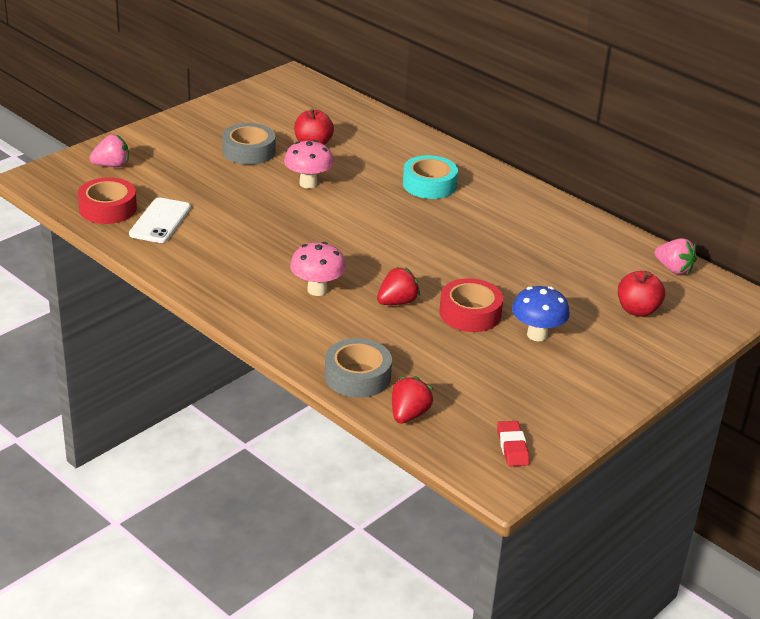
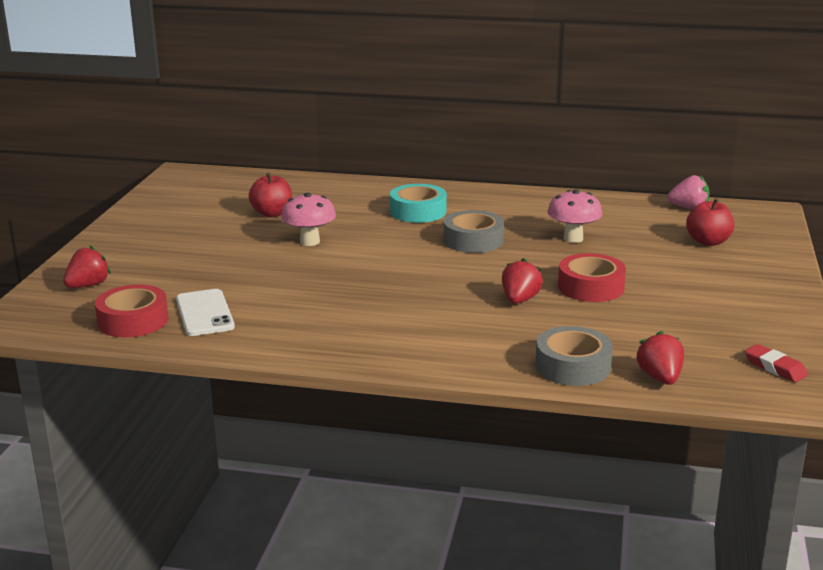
camera: 30 degrees left, 10 degrees down
pink strawberry [89,135,129,167] -> red strawberry [63,246,111,288]
grey tape [222,123,275,165] -> grey tape moved to [444,210,504,253]
pink mushroom [290,242,346,296] -> pink mushroom moved to [547,189,602,243]
blue mushroom [512,286,570,341] -> none

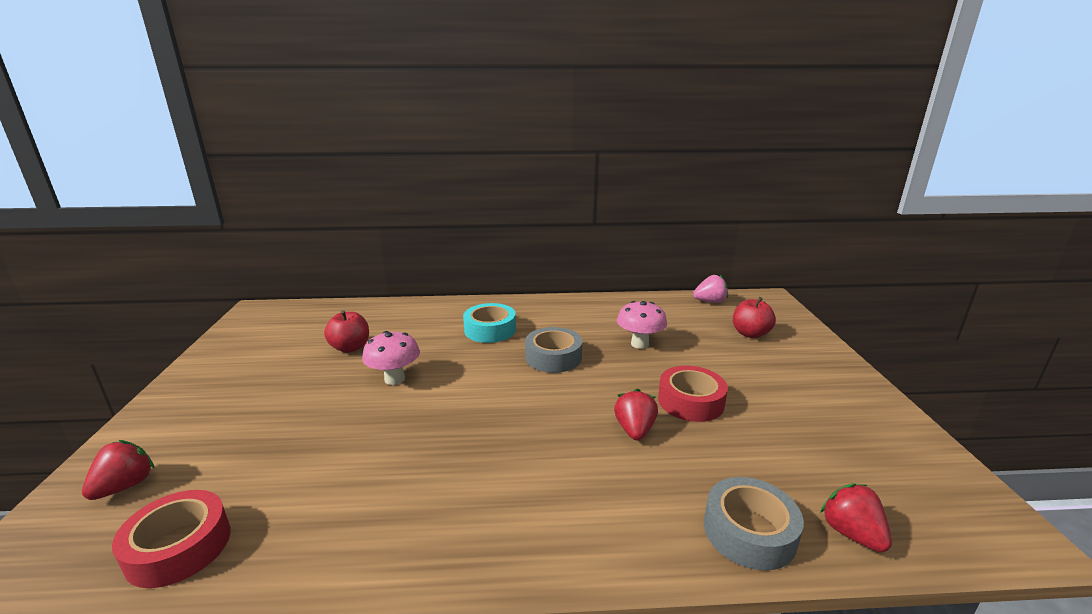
camera: 15 degrees left, 0 degrees up
white phone [176,289,235,336] -> none
red eraser [745,344,808,382] -> none

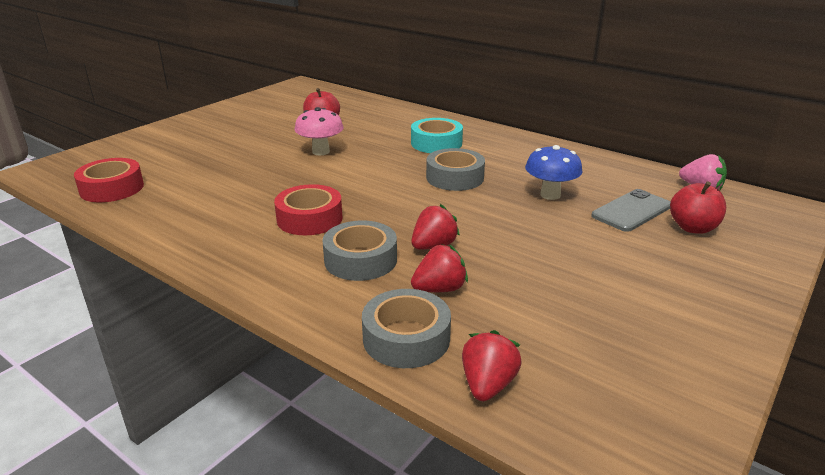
camera: 40 degrees right, 5 degrees up
red strawberry [82,440,155,500] -> red strawberry moved to [411,244,468,292]
pink mushroom [617,301,667,349] -> blue mushroom [525,145,583,200]
red tape [658,366,728,422] -> red tape moved to [274,184,343,235]
none -> grey tape [322,221,397,281]
none -> grey phone [591,189,670,232]

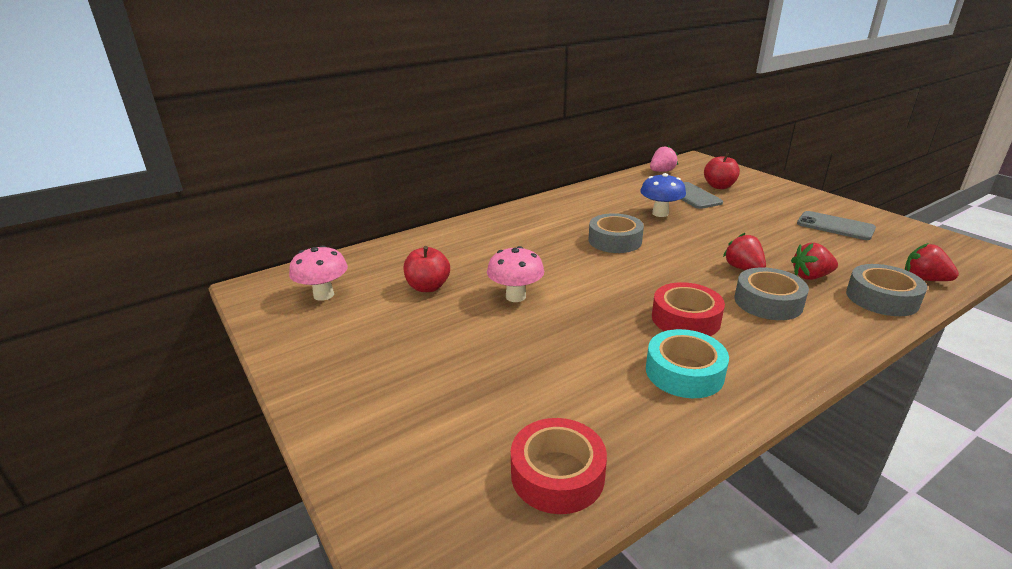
camera: 70 degrees left, 0 degrees up
turquoise tape [411,118,463,153] -> turquoise tape moved to [646,329,729,398]
red strawberry [411,244,468,292] -> red strawberry turned 90 degrees counterclockwise [791,243,838,280]
none -> pink mushroom [289,245,348,301]
none -> grey phone [797,211,876,240]

